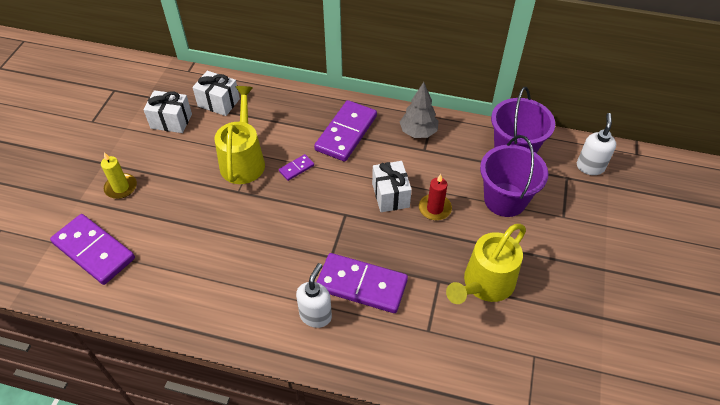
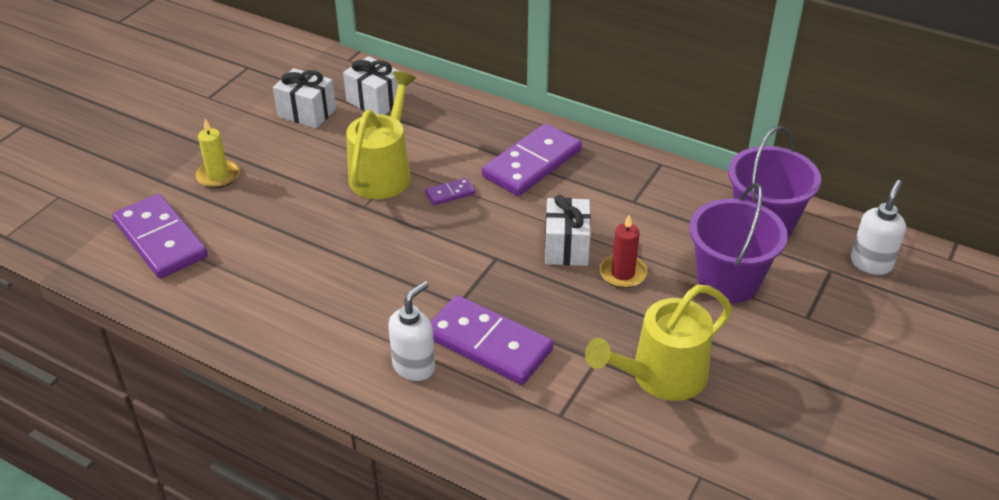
camera: 15 degrees right, 10 degrees down
grey tree [400,82,439,138] -> none

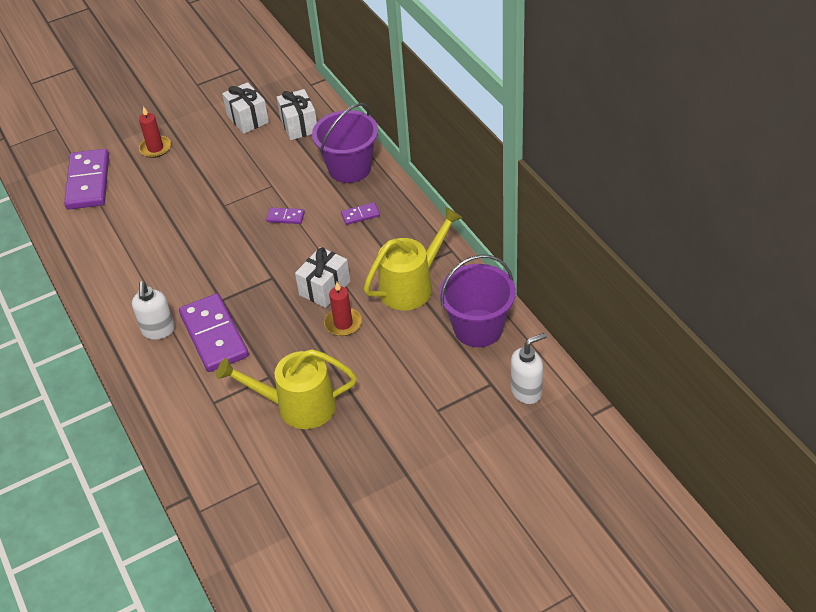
camera: 35 degrees right, 5 degrees up
yellow candle [196,119,239,188] -> red candle [139,106,171,158]
yellow watering can [346,71,416,199] -> yellow watering can moved to [364,207,462,310]
white soap dispenser [388,281,435,381] -> white soap dispenser turned 105 degrees clockwise [132,281,175,340]
purple domino [482,123,582,196] -> purple domino [341,202,380,225], size x0.44
purple bucket [689,183,788,303] -> purple bucket moved to [312,103,378,183]

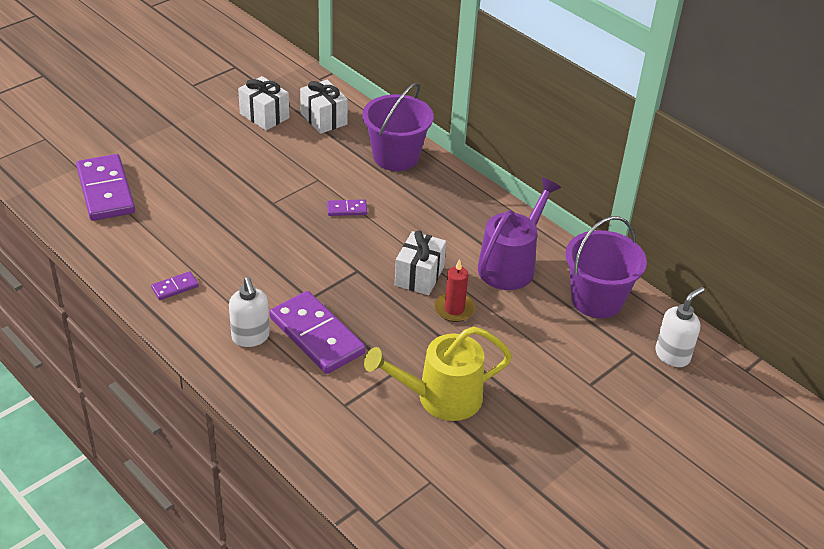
camera: 20 degrees left, 5 degrees down
red candle [139,106,171,158] -> none
purple domino [341,202,380,225] -> purple domino moved to [151,271,199,300]
yellow watering can [364,207,462,310] -> purple watering can [478,178,561,290]

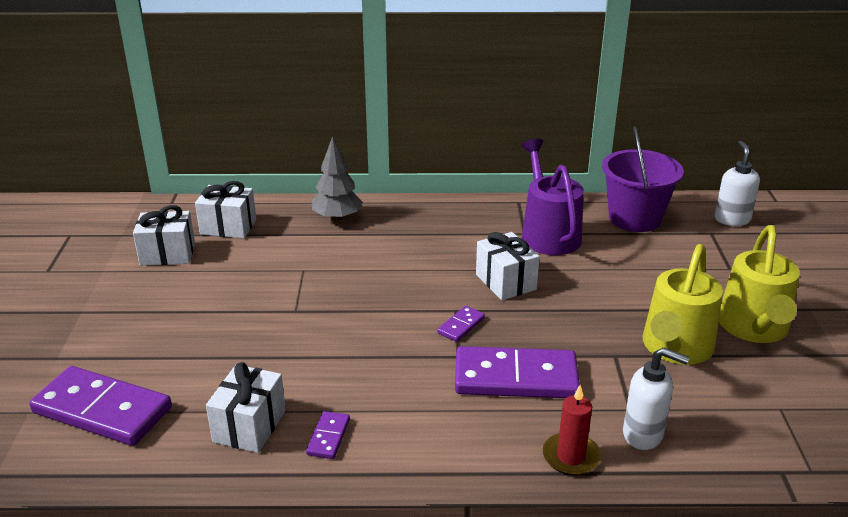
camera: 45 degrees left, 10 degrees down
white soap dispenser [229,277,270,347] -> white soap dispenser moved to [623,347,690,450]
purple domino [327,199,367,216] -> purple domino moved to [437,306,485,342]
purple bucket [362,83,433,171] -> grey tree [312,136,363,221]
red candle [434,259,475,322] -> red candle moved to [543,385,601,475]
none -> white gift [206,362,286,453]
none -> yellow watering can [719,225,800,343]

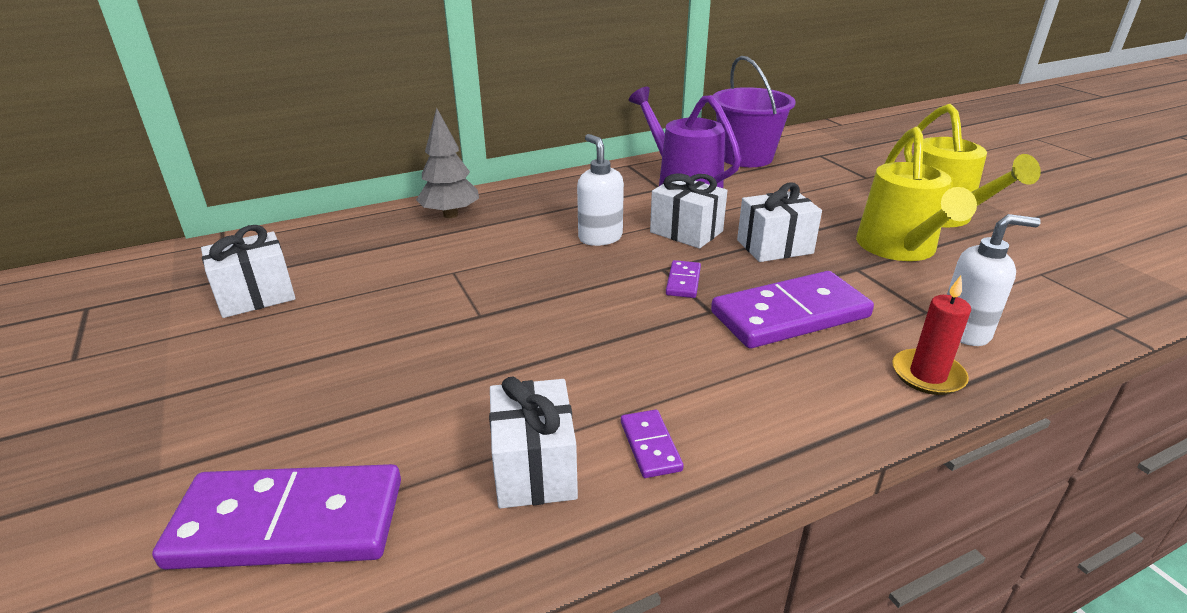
camera: 25 degrees left, 0 degrees up
white gift [195,181,256,238] -> white gift moved to [737,183,822,262]
white soap dispenser [715,141,760,226] -> white soap dispenser moved to [577,134,624,246]

